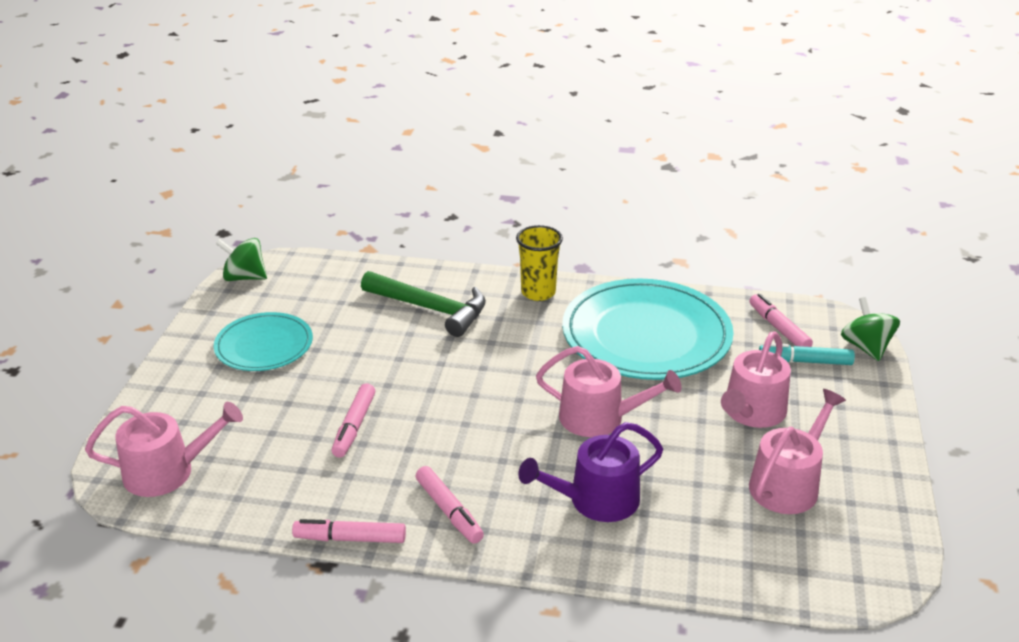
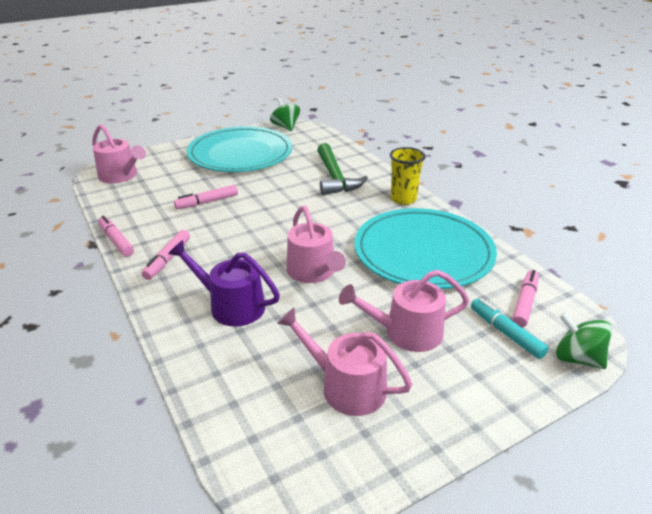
camera: 50 degrees right, 0 degrees up
turquoise plate [214,312,313,371] -> turquoise plate [186,126,292,172], size x1.76
pink watering can [749,389,846,514] -> pink watering can turned 150 degrees counterclockwise [277,308,413,416]
green spinning top [841,297,900,361] -> green spinning top turned 90 degrees counterclockwise [556,312,612,369]

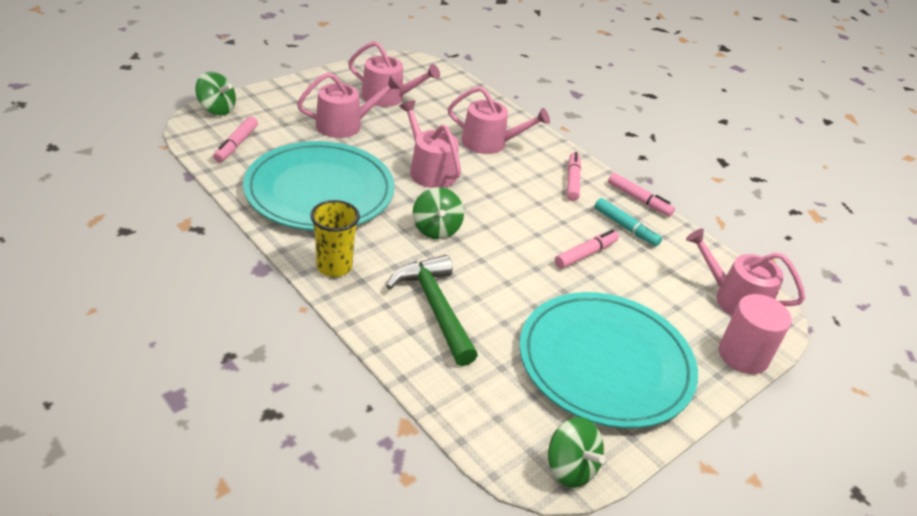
camera: 165 degrees right, 5 degrees up
purple watering can [168,240,280,326] -> pink watering can [448,86,550,154]
turquoise marker [471,298,549,359] -> turquoise marker moved to [594,198,662,246]
none -> green spinning top [412,187,464,239]
none -> pink cylinder [719,294,792,374]

